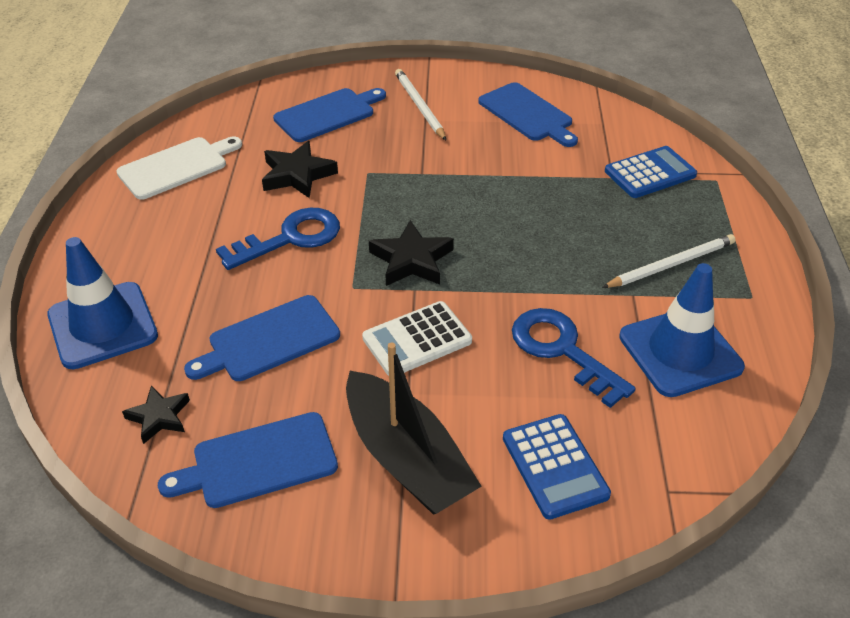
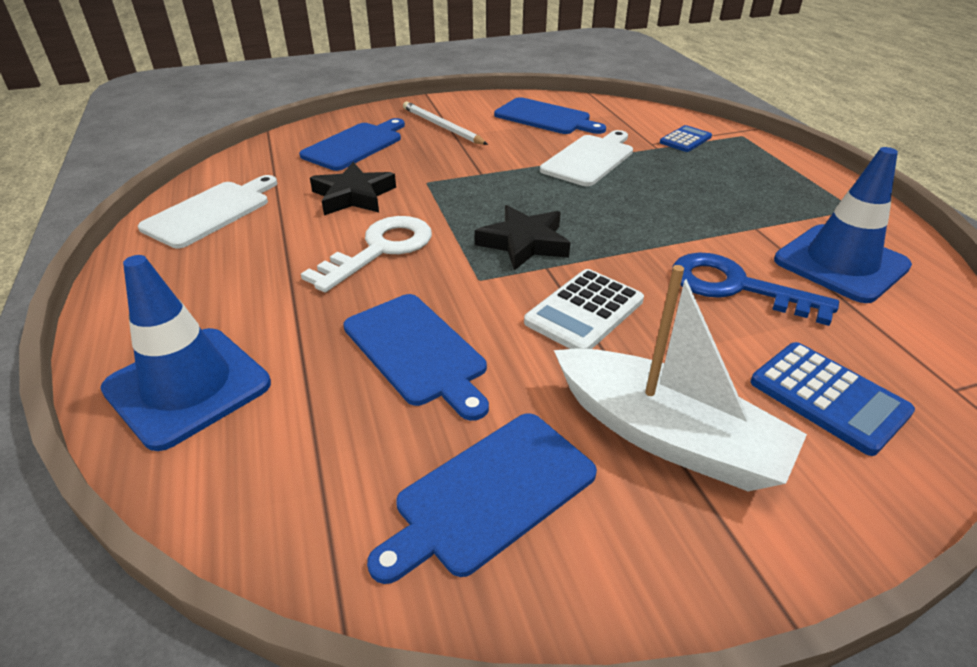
camera: 20 degrees left, 5 degrees down
black star [122,385,190,444] -> none
blue cutting board [184,295,340,381] -> blue cutting board turned 75 degrees counterclockwise [343,294,489,421]
blue key [216,208,340,270] -> white key [301,216,432,292]
black boat [346,342,482,515] -> white boat [554,265,807,491]
white pencil [602,234,736,288] -> none
blue calculator [605,146,697,198] -> blue calculator [660,125,712,152], size x0.66
none -> white cutting board [540,130,633,186]

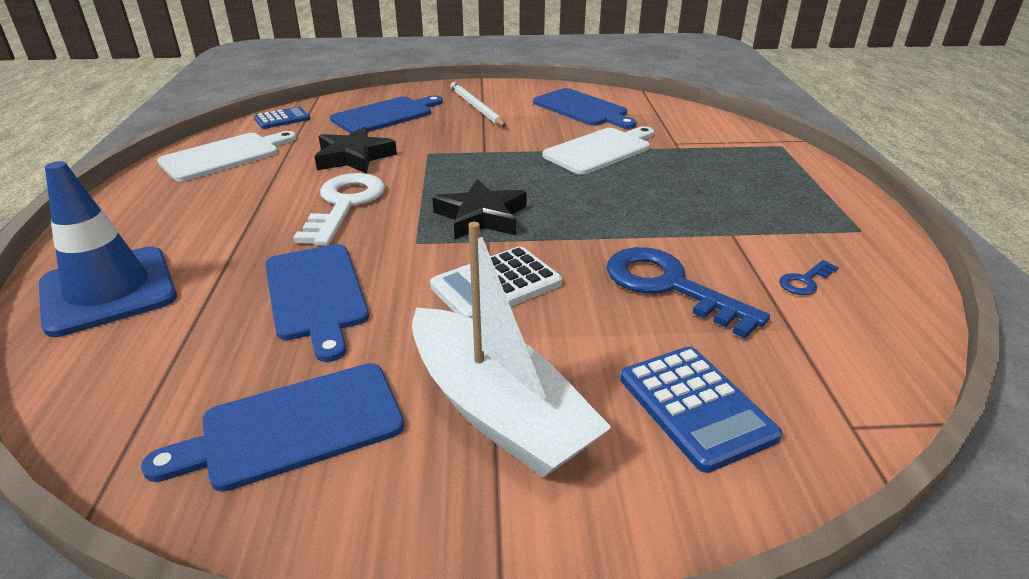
camera: 15 degrees right, 5 degrees down
white key [301,216,432,292] -> white key turned 45 degrees counterclockwise [293,173,385,246]
blue calculator [660,125,712,152] -> blue calculator moved to [254,107,310,129]
blue traffic cone [774,147,912,303] -> blue key [779,260,839,295]

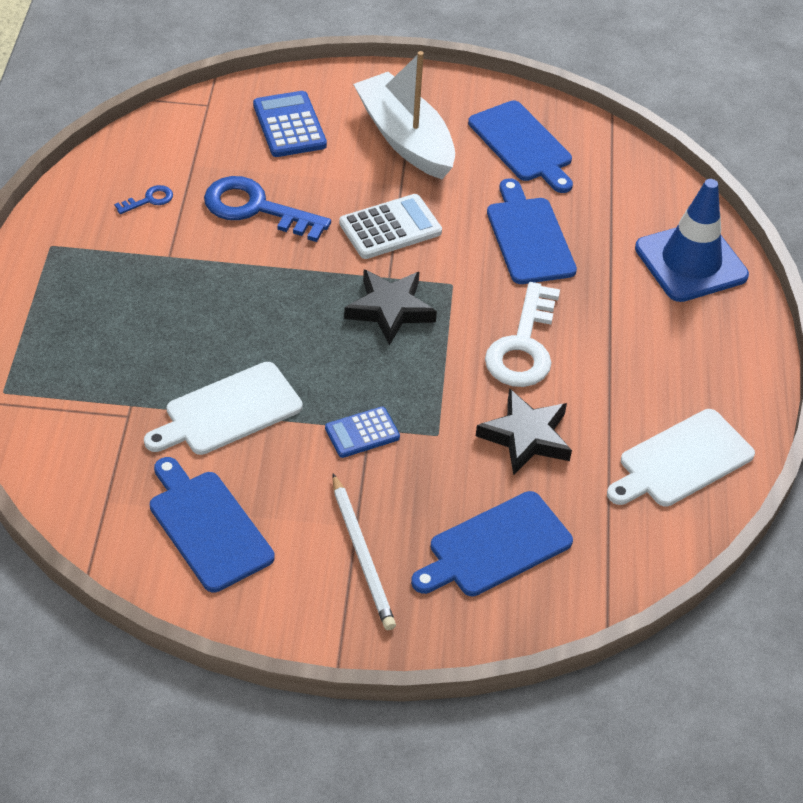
camera: 175 degrees left, 15 degrees up
blue cutting board [141,363,404,492] -> blue cutting board turned 75 degrees clockwise [468,100,573,193]
blue calculator [254,107,310,129] -> blue calculator moved to [325,407,400,458]
blue key [607,247,770,339] -> blue key turned 150 degrees clockwise [204,176,331,242]

